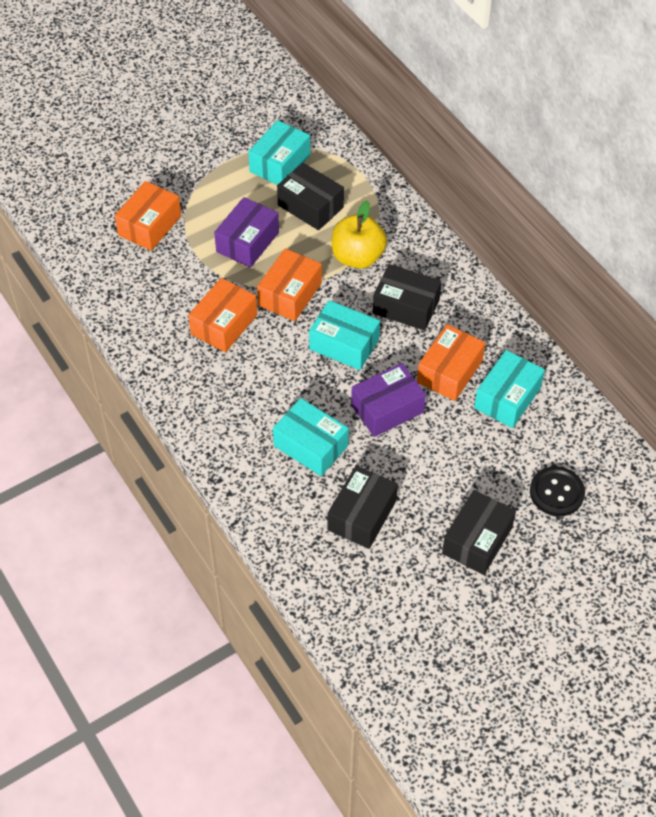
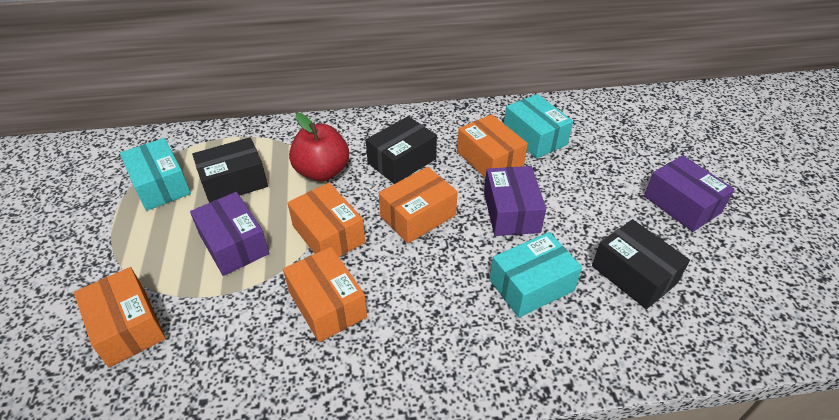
camera: 65 degrees left, 10 degrees down
turquoise box [309,300,380,370] -> orange box [379,167,458,244]
yellow apple [332,200,387,269] -> red apple [289,113,349,181]
black box [442,490,516,575] -> purple box [644,155,735,232]
black button [530,466,585,516] -> none

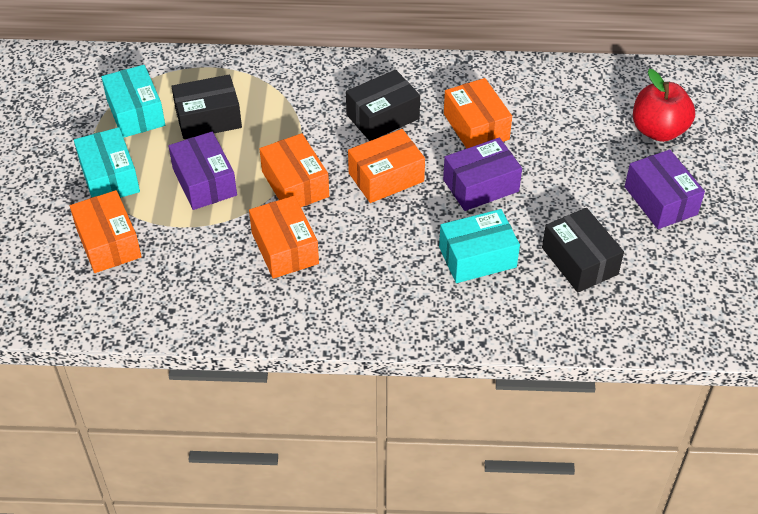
camera: 10 degrees right, 5 degrees up
red apple [289,113,349,181] -> red apple moved to [633,69,695,142]
purple box [484,166,546,236] -> purple box turned 60 degrees clockwise [443,138,522,211]
turquoise box [504,94,573,159] -> turquoise box moved to [74,127,140,198]

